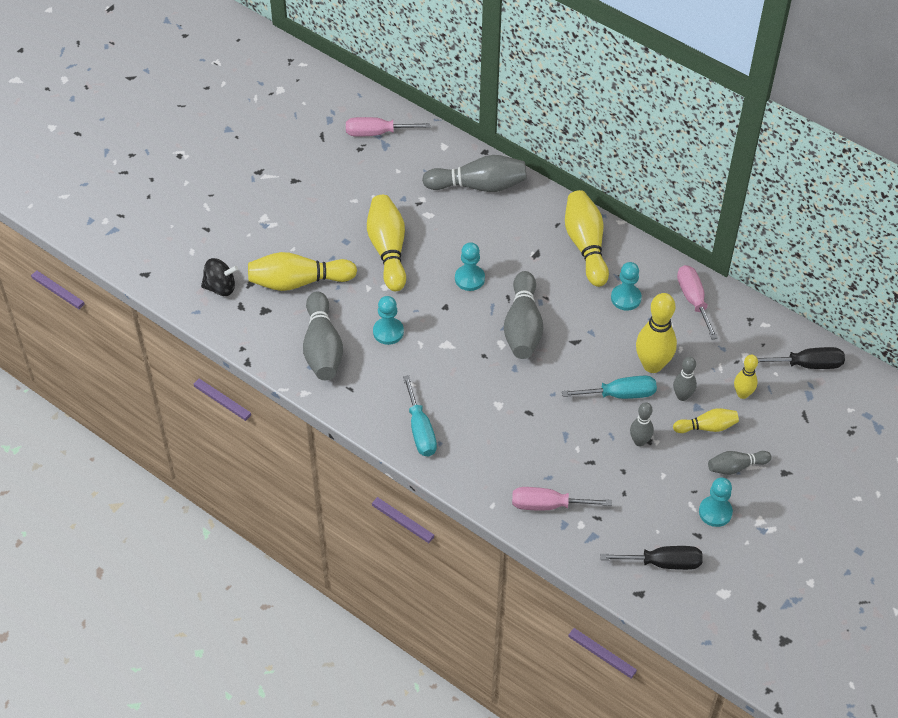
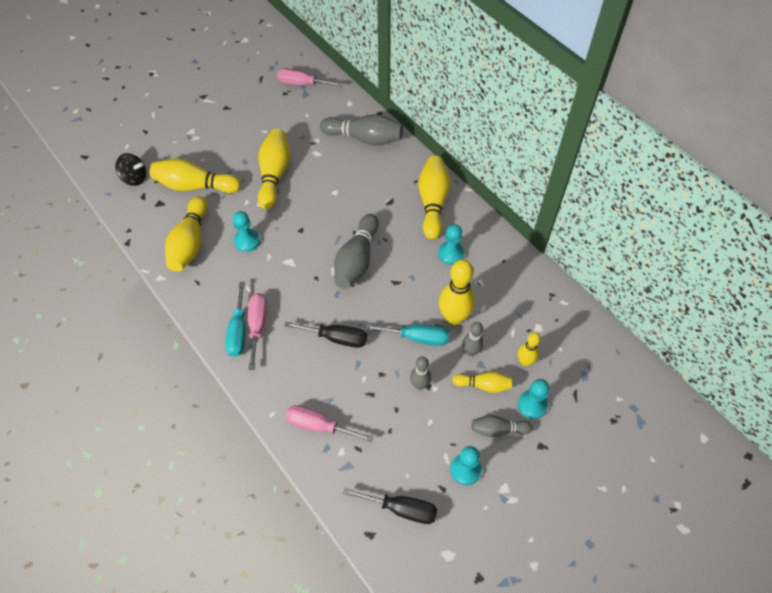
camera: 15 degrees right, 5 degrees up
grey bowling pin [303,291,343,380] -> yellow bowling pin [165,196,208,272]
turquoise pawn [455,242,485,291] -> turquoise pawn moved to [518,379,550,419]
pink screwdriver [677,265,718,340] -> pink screwdriver moved to [248,293,267,370]
black screwdriver [757,347,845,369] -> black screwdriver moved to [284,321,367,348]

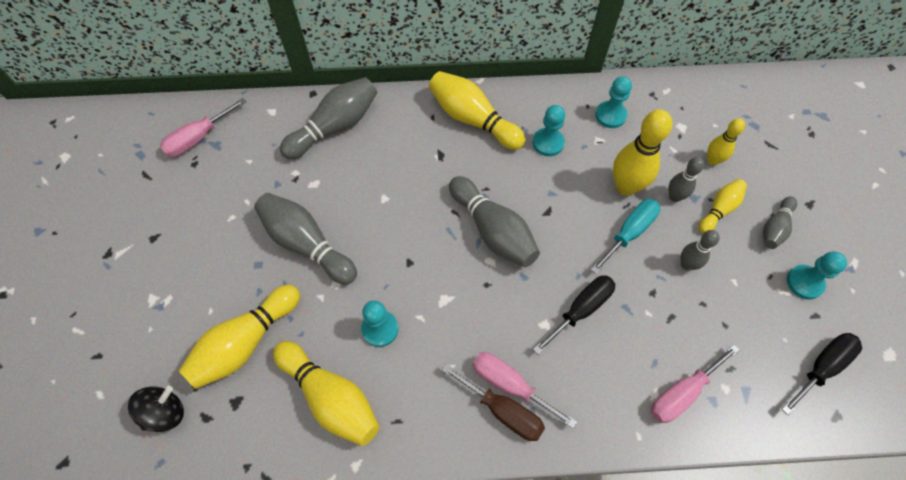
camera: 55 degrees left, 5 degrees up
turquoise screwdriver [225,282,246,357] -> brown screwdriver [441,364,545,441]
yellow bowling pin [258,129,290,209] -> grey bowling pin [254,193,357,285]
turquoise pawn [518,379,550,419] -> turquoise pawn moved to [595,76,632,128]

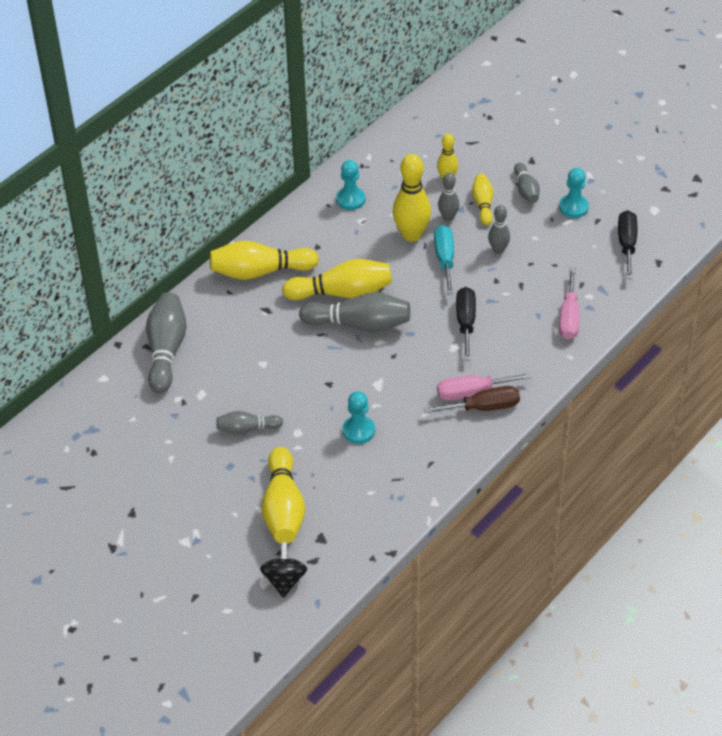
camera: 45 degrees left, 15 degrees down
pink screwdriver [159,98,246,157] -> none
grey bowling pin [254,193,357,285] -> grey bowling pin [217,411,283,435], size x0.57
yellow bowling pin [273,341,380,446] -> yellow bowling pin moved to [282,259,392,300]
turquoise pawn [533,105,565,156] -> none

